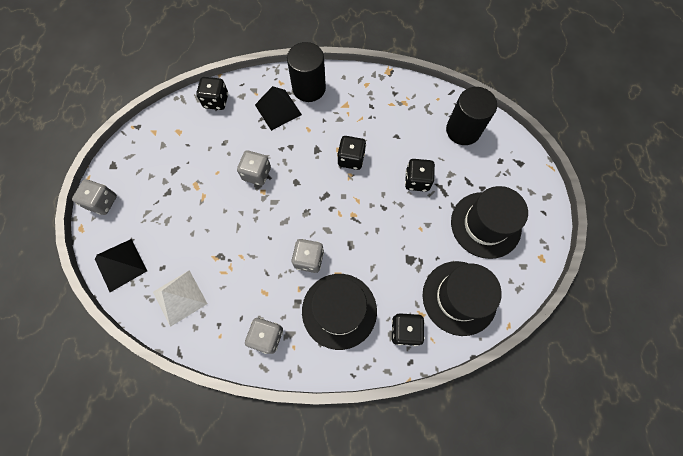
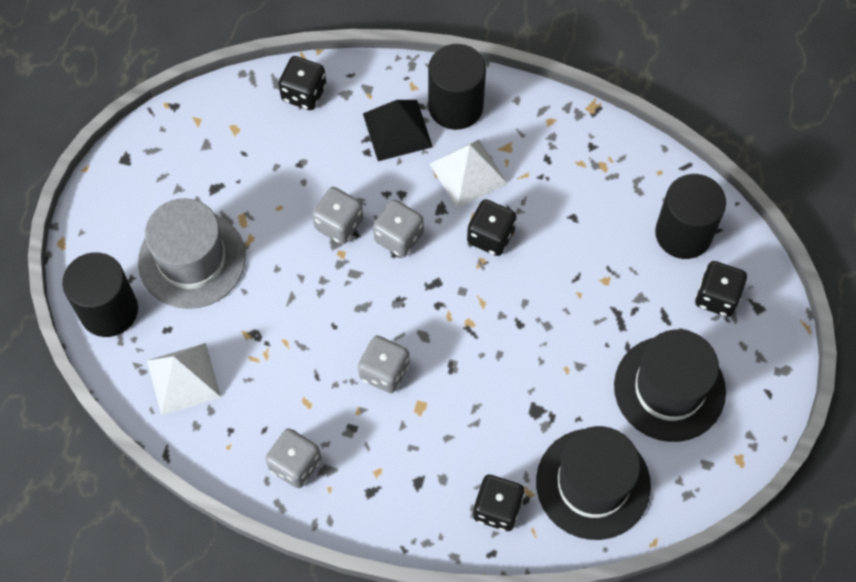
camera: 15 degrees right, 5 degrees down
grey dice [72,179,117,215] -> grey dice moved to [373,200,424,258]
black pyramid [95,239,147,292] -> black cylinder [62,252,138,337]
black hat [302,274,377,350] -> none
black dice [405,159,435,192] -> black dice moved to [695,261,747,317]
none -> grey hat [138,198,246,309]
none -> white pyramid [430,140,508,209]

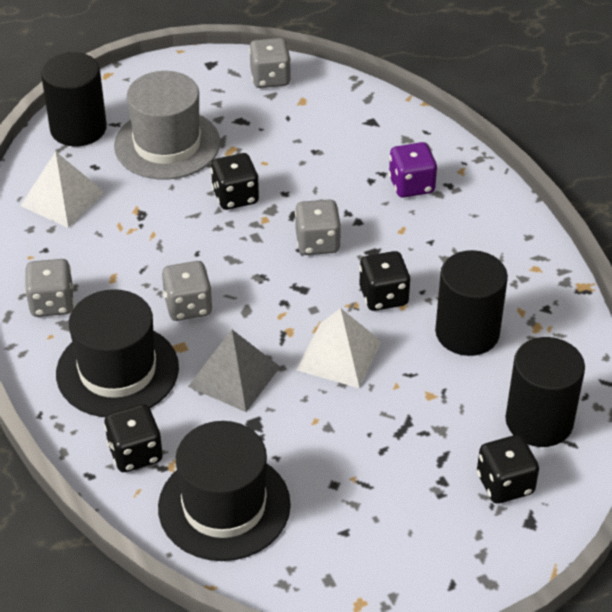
camera: 50 degrees right, 20 degrees down
black dice [278,56,326,110] -> black dice moved to [211,153,259,210]
grey dice [312,187,363,244] -> grey dice moved to [249,38,291,88]
black pyramid [363,100,433,161] -> purple dice [389,142,437,198]
black cylinder [428,44,486,130] -> black cylinder moved to [435,250,508,356]
white pyramid [430,140,508,209] -> white pyramid moved to [297,308,382,388]
black hat [614,330,726,442] -> black hat moved to [56,289,179,417]
none -> grey pyramid [188,330,280,412]

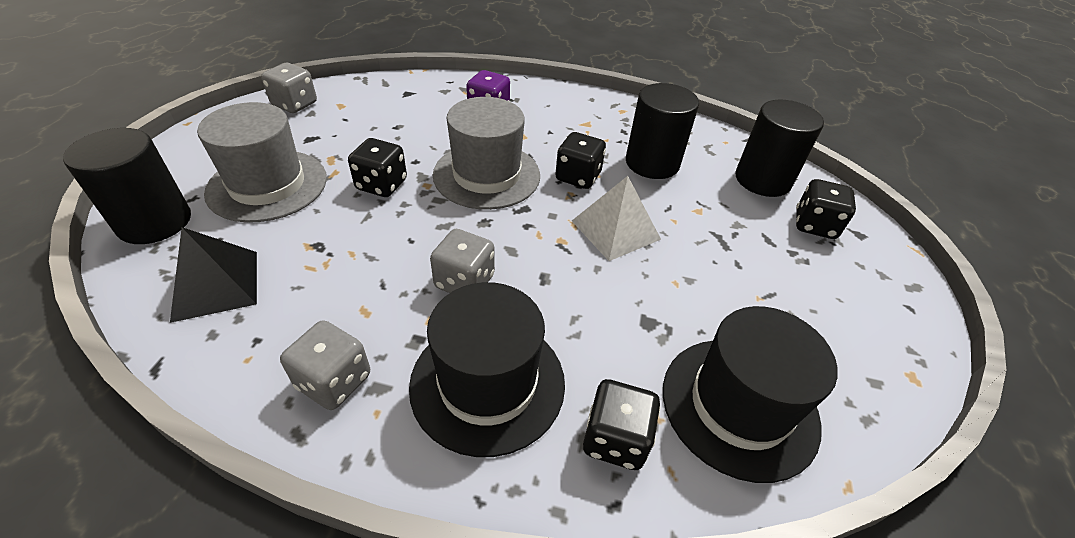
camera: 55 degrees left, 0 degrees up
white pyramid [20,151,106,228] -> black pyramid [170,227,257,323]
grey pyramid [188,330,280,412] -> none
grey dice [295,200,341,255] -> grey hat [433,97,540,210]

